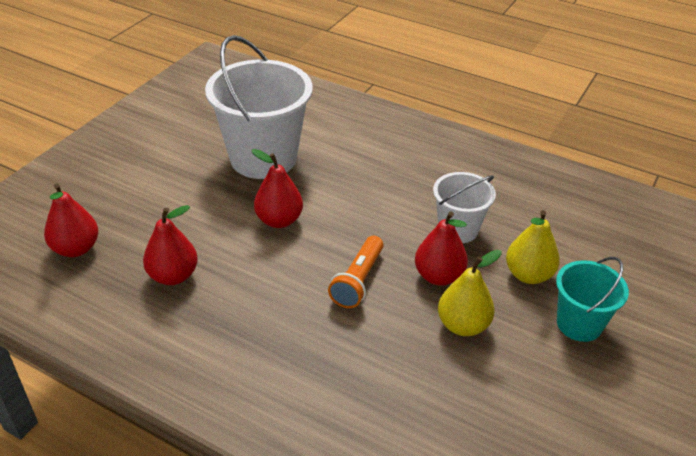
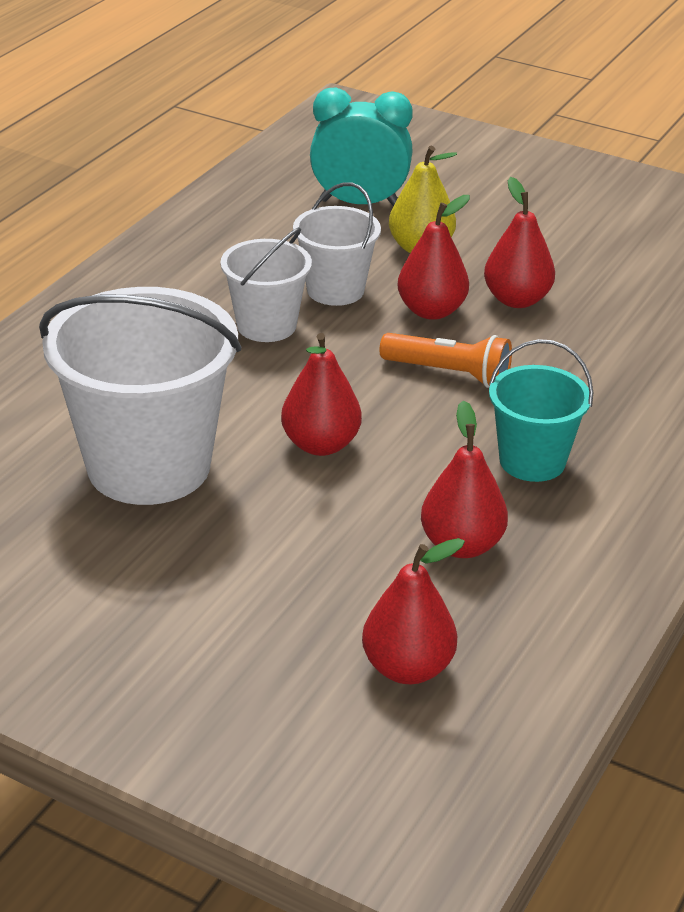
camera: 90 degrees left, 5 degrees down
yellow pear [438,250,502,336] -> red pear [484,177,555,308]
turquoise bucket [556,257,629,342] -> turquoise bucket moved to [489,339,593,482]
none -> white bucket [220,227,312,342]
none -> turquoise clock [310,88,413,206]

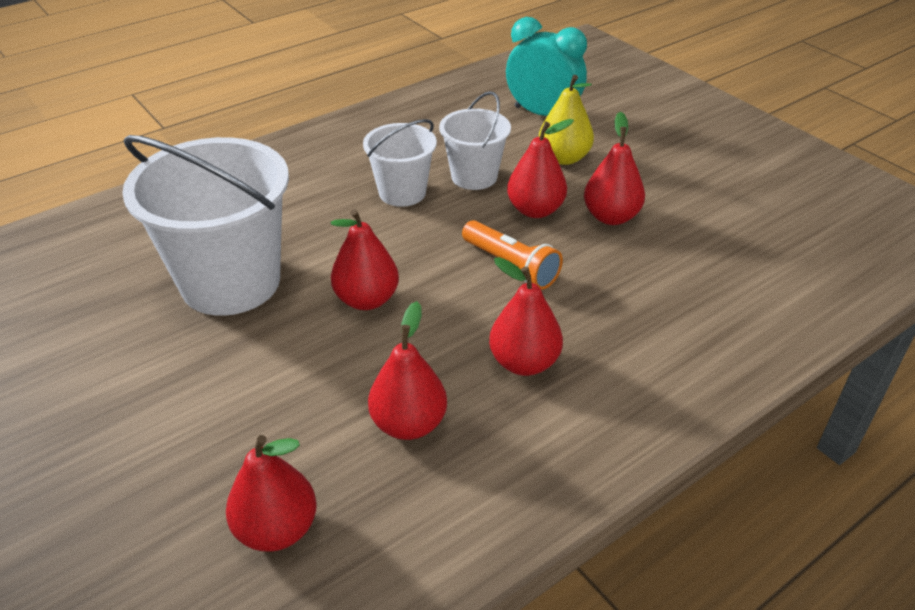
camera: 25 degrees right, 5 degrees up
turquoise bucket [489,339,593,482] -> red pear [489,257,563,376]

